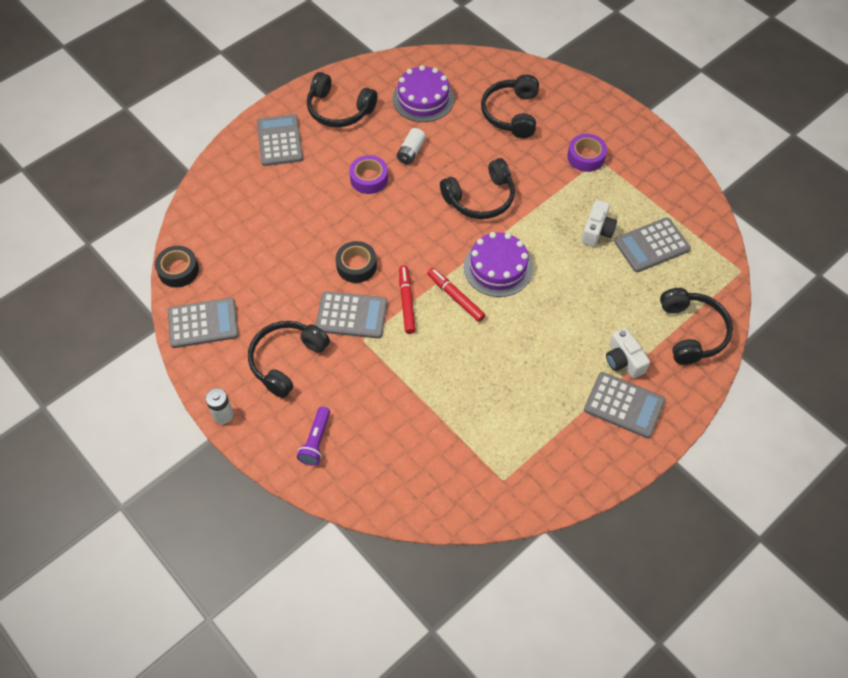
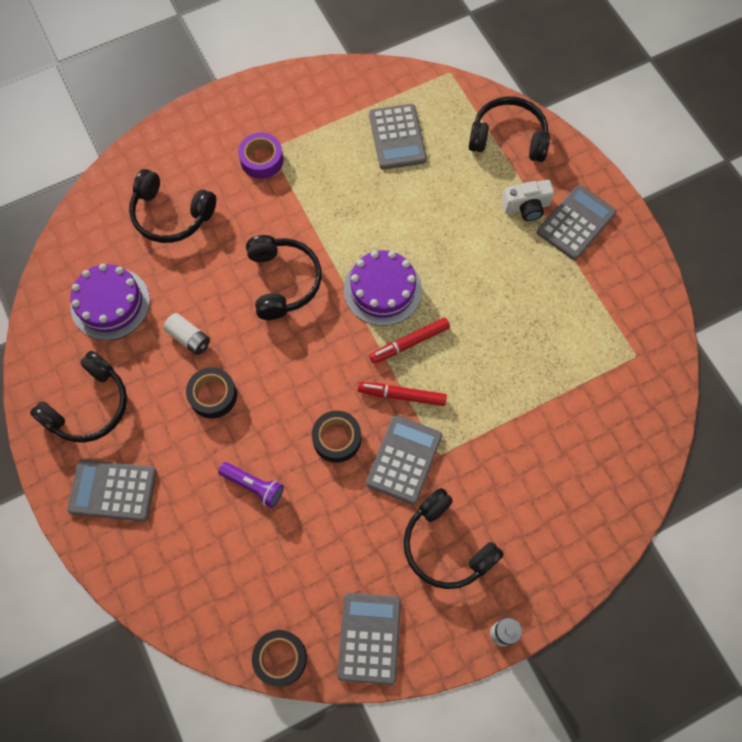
camera: 75 degrees left, 10 degrees up
purple flashlight [297,407,330,466] -> purple flashlight moved to [218,462,284,508]
purple tape [349,155,388,194] -> black tape [186,367,237,419]
white camera [581,200,617,247] -> none

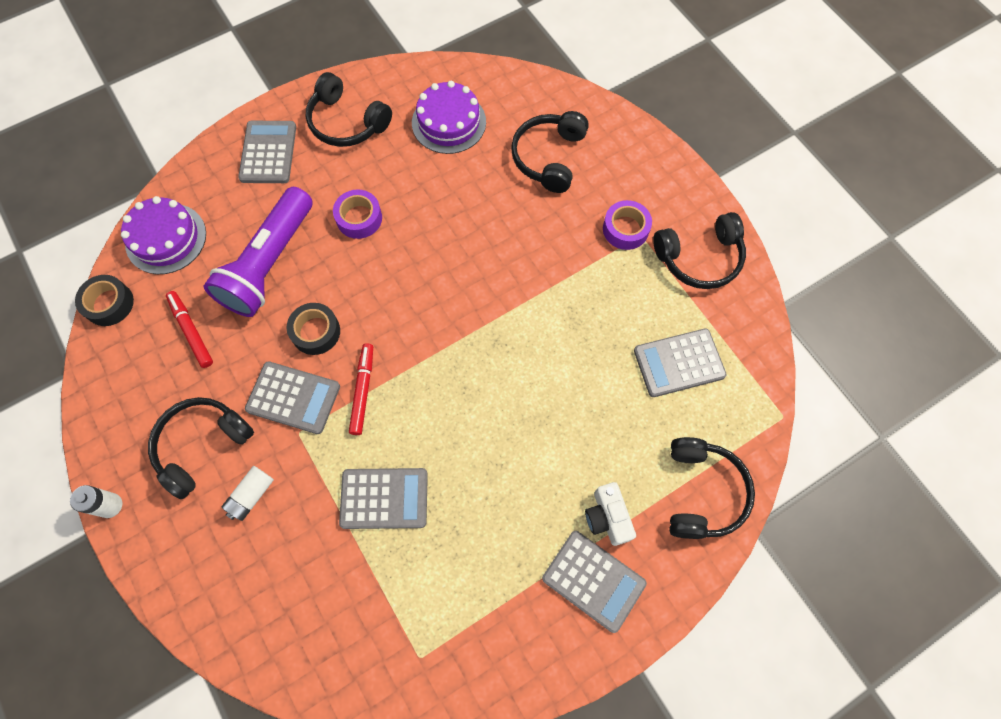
camera: 85 degrees right, 0 degrees up
white battery [163,313,210,355] -> white battery moved to [222,466,274,521]
black tape [186,367,237,419] -> purple tape [333,189,382,239]
purple flashlight [218,462,284,508] -> purple flashlight [204,187,312,317], size x2.18
black headphones [246,235,322,320] -> black headphones moved to [653,212,746,289]
grey calculator [337,593,401,685] -> grey calculator moved to [339,468,428,529]
purple cake [344,250,422,326] -> purple cake moved to [121,196,206,274]
red marker [369,318,450,364] -> red marker moved to [166,291,213,368]

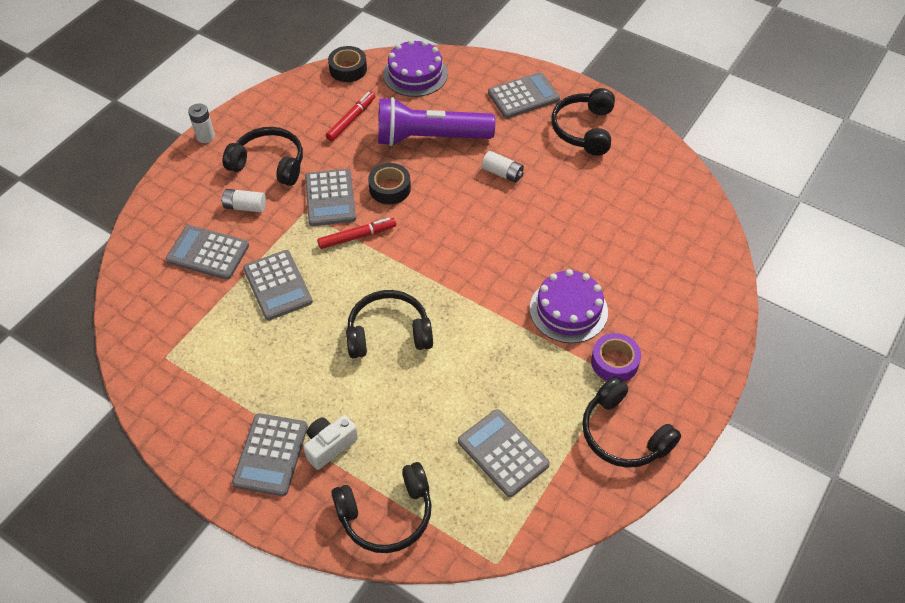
camera: 65 degrees right, 15 degrees down
purple tape [333,189,382,239] -> white battery [482,151,524,183]
purple cake [412,81,486,154] -> purple cake moved to [530,269,608,343]
black headphones [511,111,589,193] -> black headphones moved to [346,290,433,358]
none -> grey calculator [166,225,249,280]

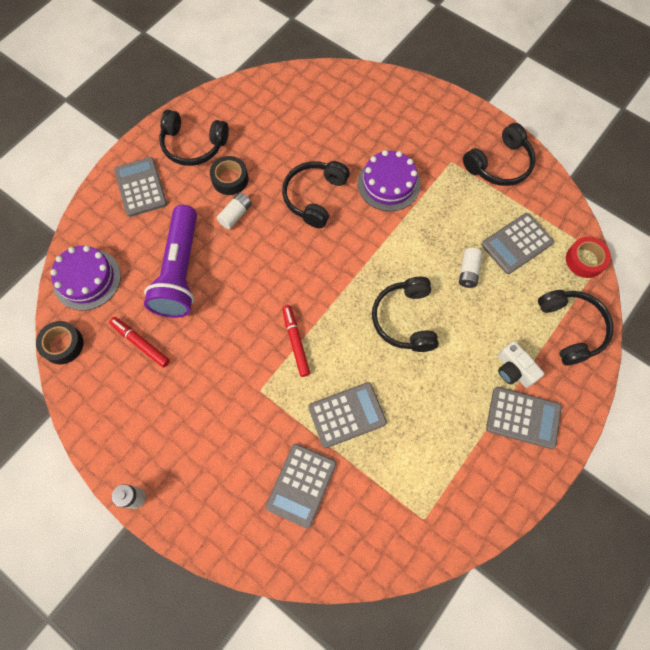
camera: 85 degrees left, 15 degrees up
white battery [221,189,266,213] -> white battery moved to [459,248,482,288]
black headphones [223,127,303,186] -> black headphones moved to [282,161,350,228]
grey calculator [305,169,356,226] -> none
black tape [368,163,411,204] -> black tape moved to [210,156,248,195]
purple tape [591,333,641,382] -> none
none -> red tape [566,237,611,278]

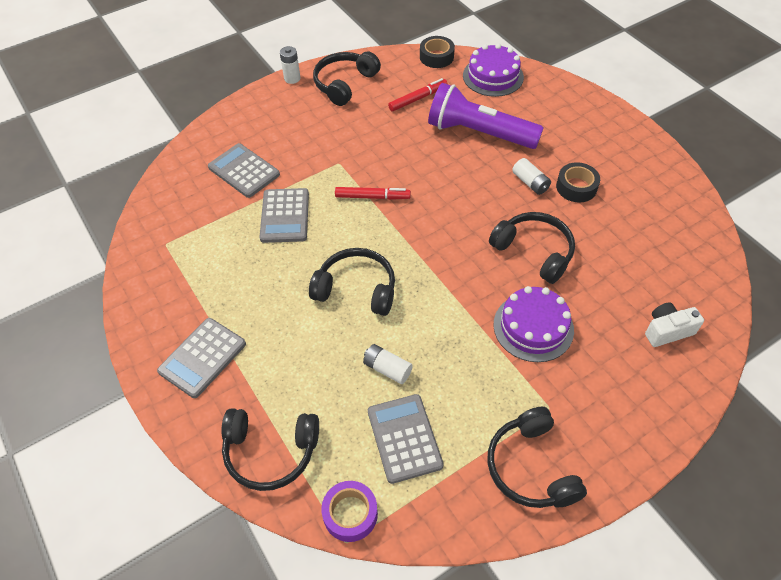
camera: 110 degrees right, 15 degrees down
grey calculator [114,157,167,217] -> none
black headphones [159,110,229,166] -> black headphones moved to [313,52,381,106]
white camera [498,341,544,388] -> white camera moved to [645,302,704,347]
red tape [566,237,611,278] -> purple tape [321,481,378,542]

